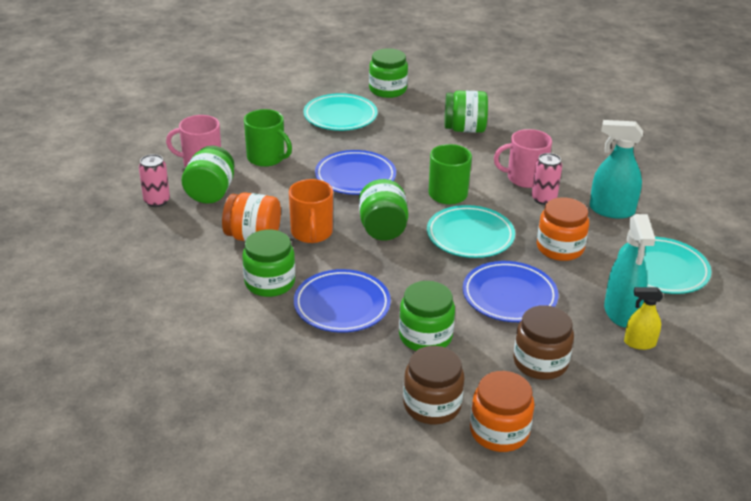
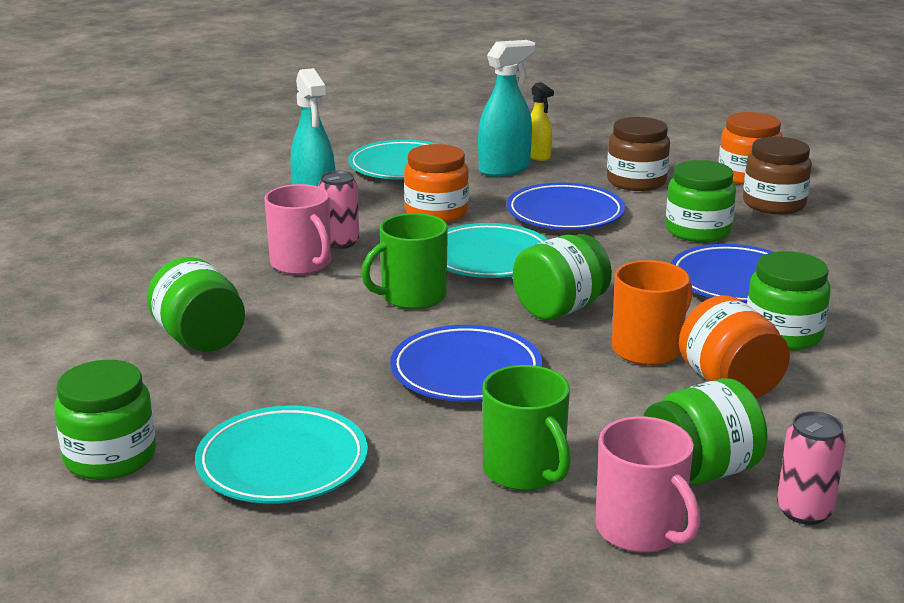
camera: 125 degrees left, 10 degrees down
green mug [244,109,292,167] -> green mug turned 150 degrees clockwise [483,365,571,491]

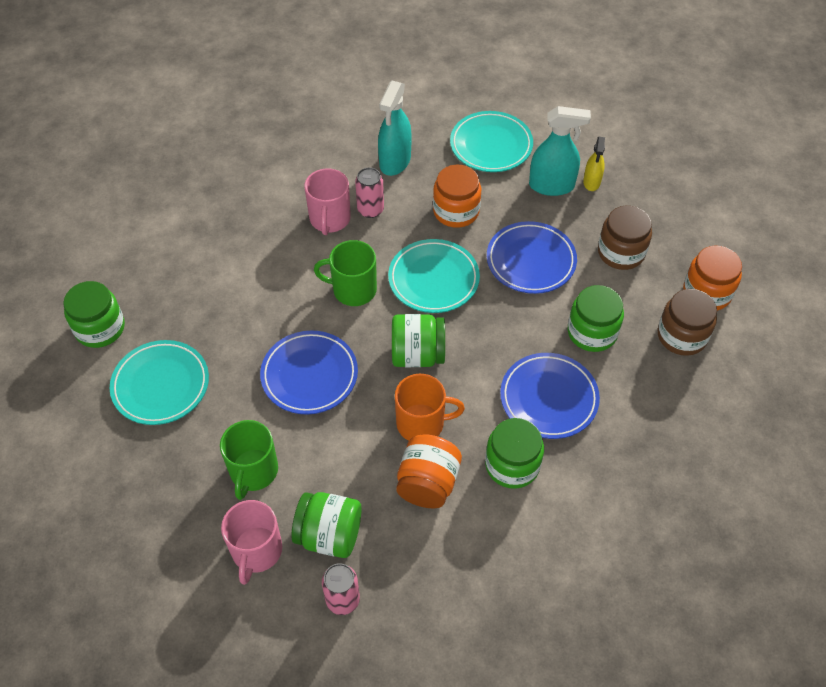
camera: 40 degrees right, 30 degrees up
green jar [147,257,245,352] -> none

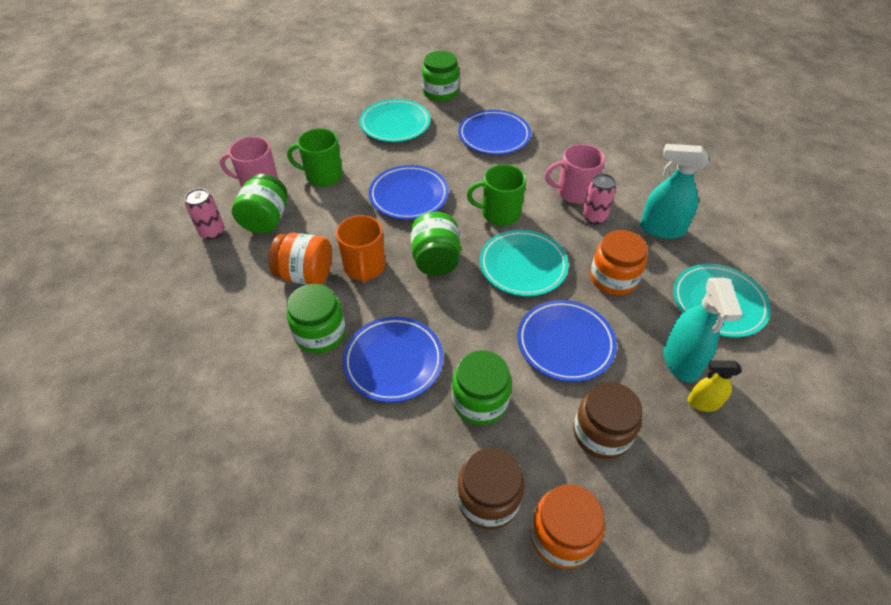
camera: 85 degrees right, 5 degrees down
green mug [314,240,377,306] -> green mug turned 90 degrees counterclockwise [467,164,526,226]
none -> blue plate [458,110,531,155]

